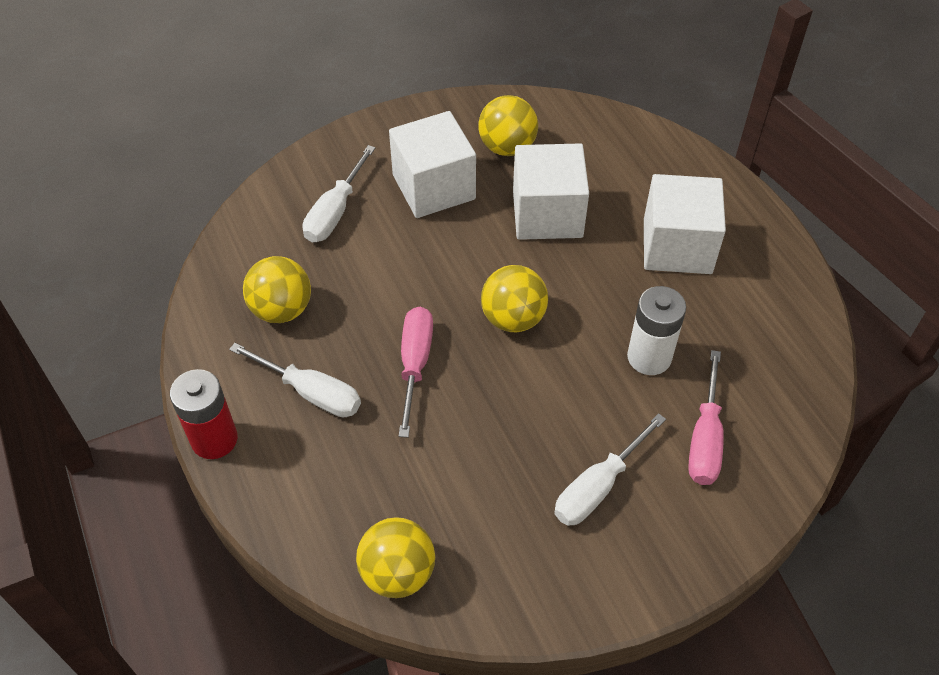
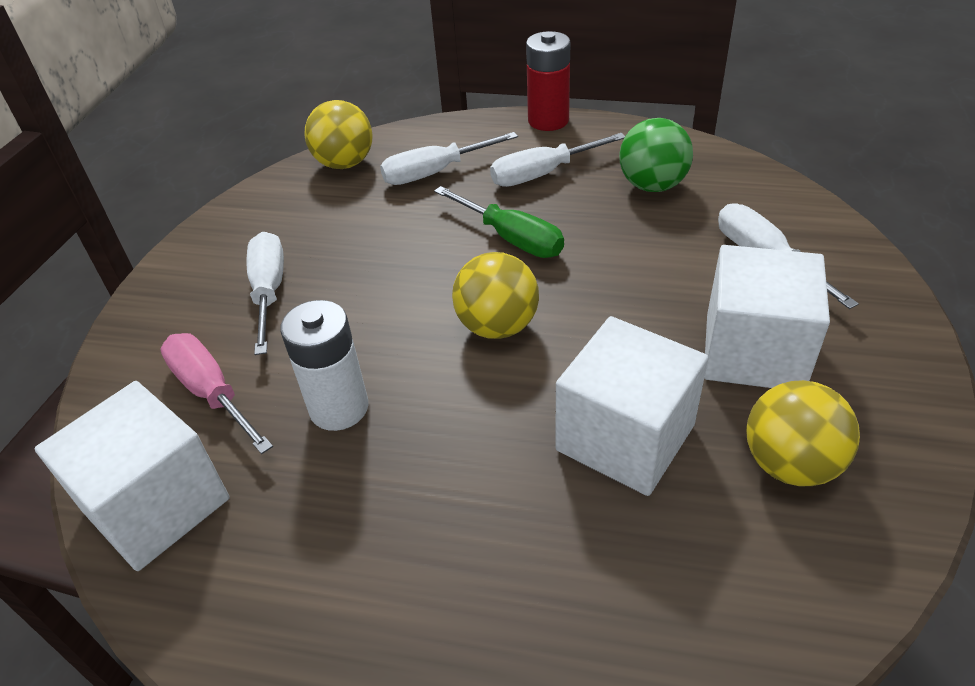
camera: 130 degrees right, 10 degrees down
yellow ball [243,256,311,323] -> green ball [619,118,693,192]
pink screwdriver [399,307,433,438] -> green screwdriver [434,186,564,258]
white cube [644,174,726,274] -> white cube moved to [35,381,230,571]
none -> white screwdriver [380,132,518,185]

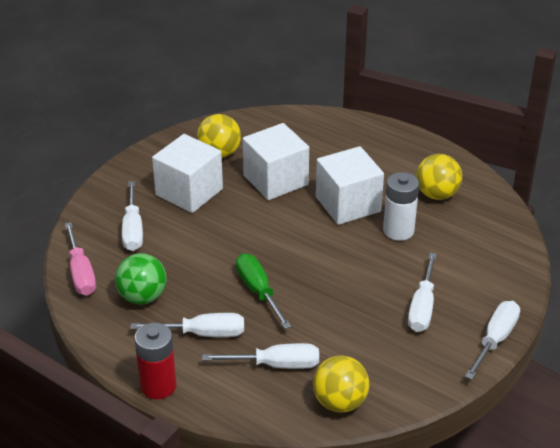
camera: 160 degrees left, 5 degrees down
white cube [35,381,230,571] -> white cube moved to [316,146,384,225]
pink screwdriver [160,333,273,454] -> pink screwdriver moved to [65,222,96,296]
yellow ball [452,252,539,339] -> yellow ball moved to [416,154,462,200]
none -> white screwdriver [465,301,520,380]

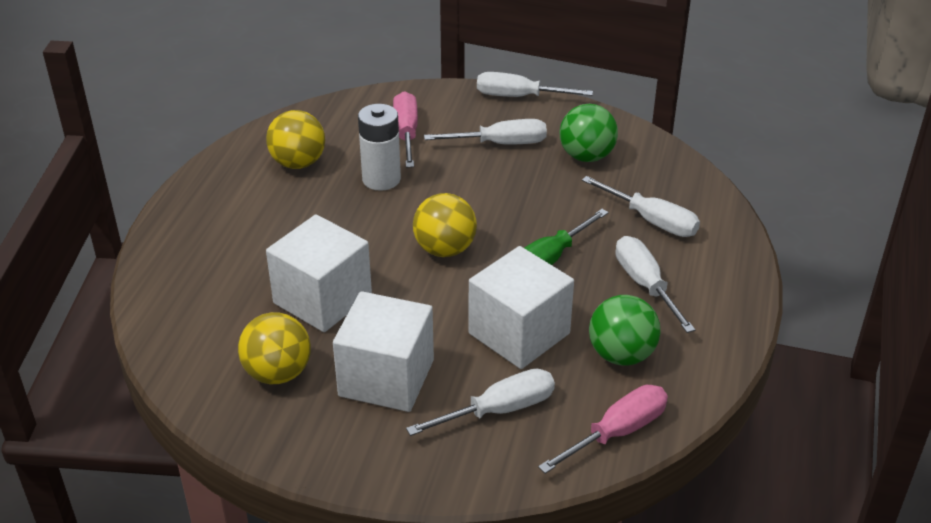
camera: 110 degrees left, 0 degrees up
red battery [134,323,177,399] -> none
white screwdriver [202,343,319,369] -> white screwdriver turned 150 degrees clockwise [582,176,700,237]
yellow ball [313,356,369,413] -> yellow ball moved to [413,193,477,257]
white cube [316,146,384,225] -> white cube moved to [469,246,574,369]
none -> pink screwdriver [393,91,418,168]
none -> green ball [560,104,618,162]

